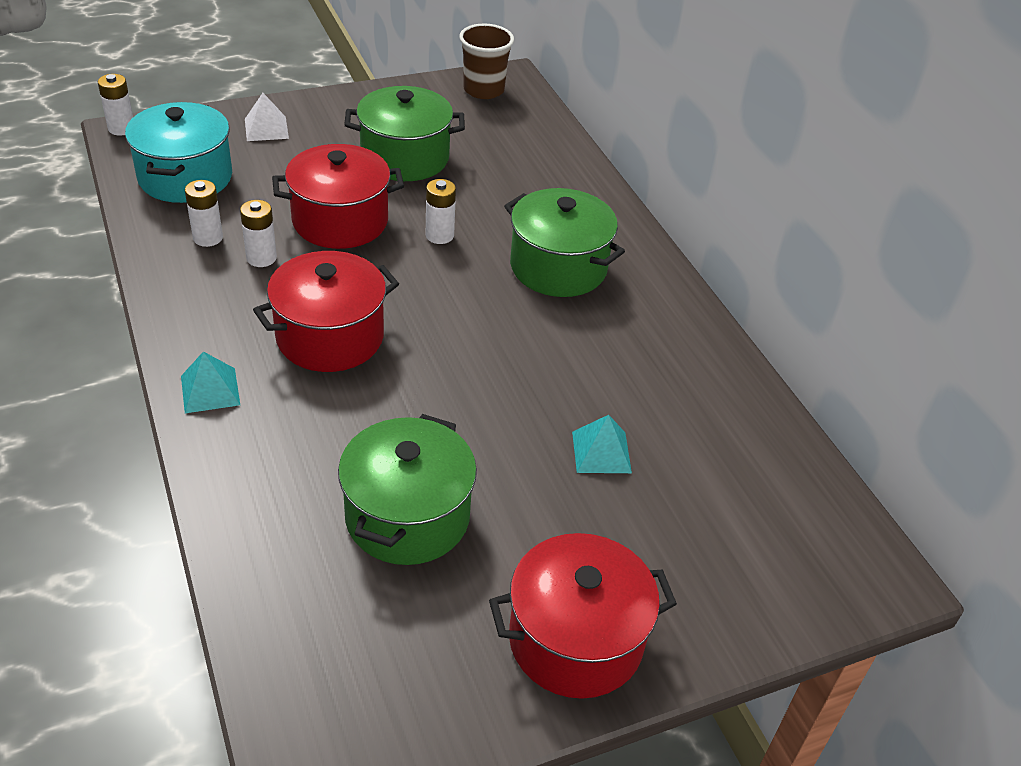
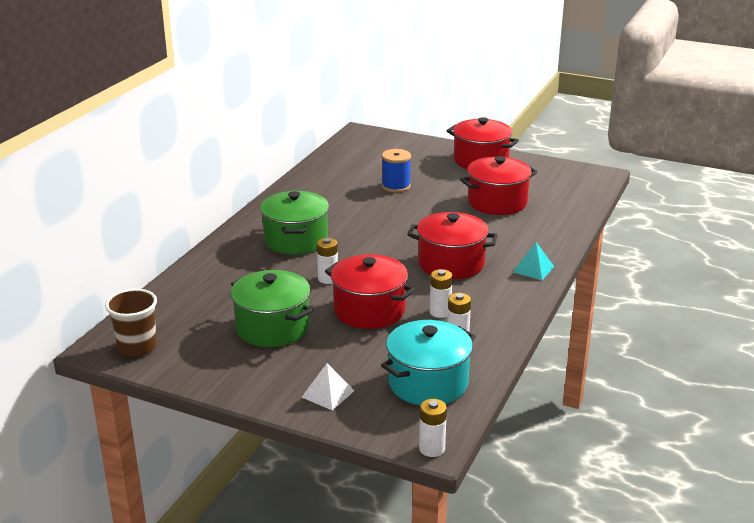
camera: 130 degrees left, 15 degrees down
green pot [338,414,477,565] -> red pot [460,156,538,215]
turquoise pyramid [572,415,632,473] -> blue spool [382,149,411,193]

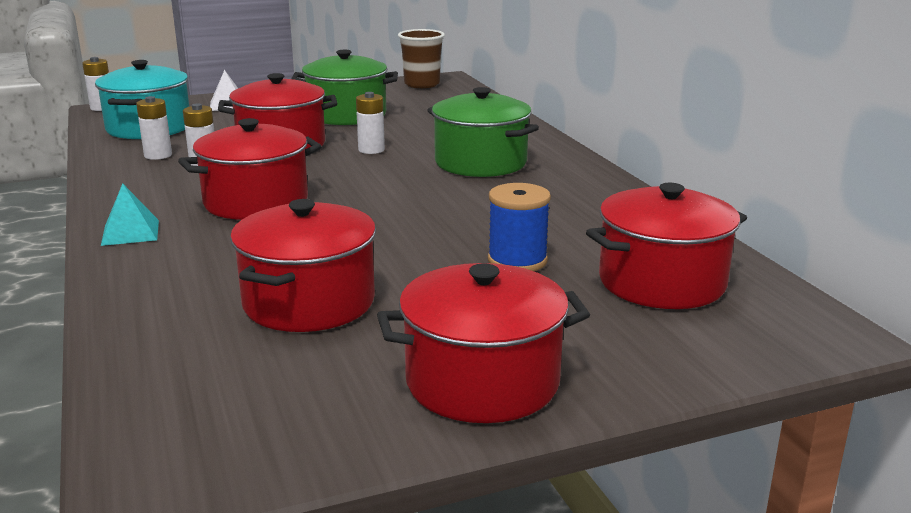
camera: 135 degrees right, 5 degrees down
none -> red pot [586,183,747,309]

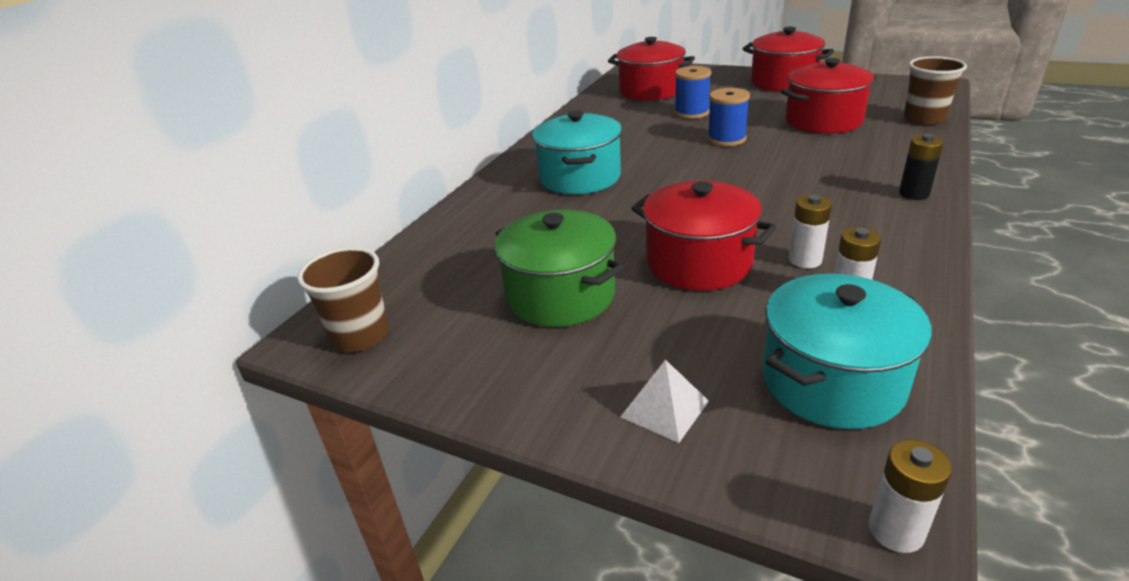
camera: 130 degrees left, 10 degrees up
turquoise pyramid [101,183,159,246] -> black battery [899,134,944,200]
red pot [178,118,322,220] -> none
white battery [356,92,385,154] -> none
green pot [427,87,539,177] -> turquoise pot [532,110,622,194]
none -> blue spool [707,88,750,146]
none -> brown cup [904,56,967,125]

